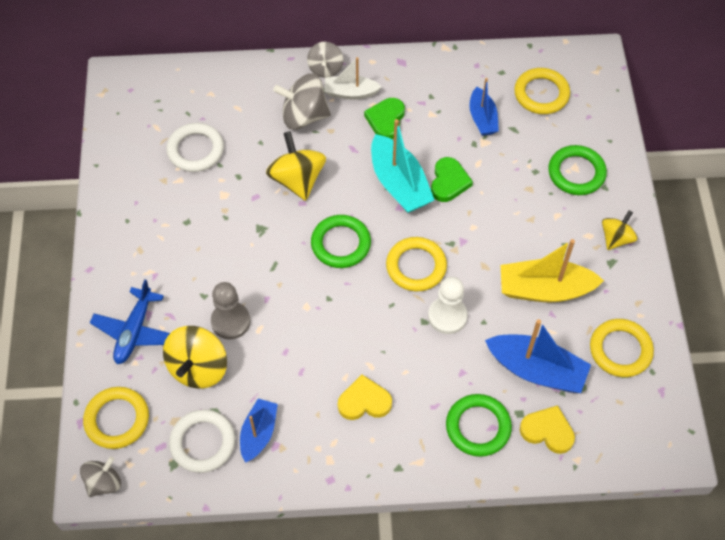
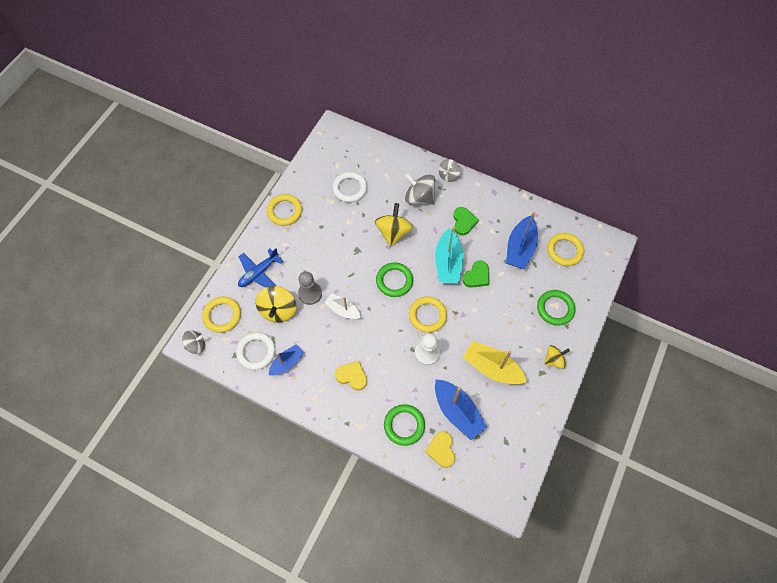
camera: 30 degrees right, 5 degrees up
yellow spinning top [163,326,227,388] -> yellow spinning top turned 45 degrees counterclockwise [256,286,296,322]
white boat [324,57,382,100] -> white boat moved to [325,294,360,319]
green heart [364,98,405,139] -> green heart turned 135 degrees clockwise [453,207,479,236]
blue boat [469,78,499,136] -> blue boat [506,212,538,269], size x1.61
yellow heart [520,405,575,454] -> yellow heart turned 150 degrees counterclockwise [425,431,455,468]
yellow ring [590,319,654,377] -> yellow ring moved to [267,194,302,226]

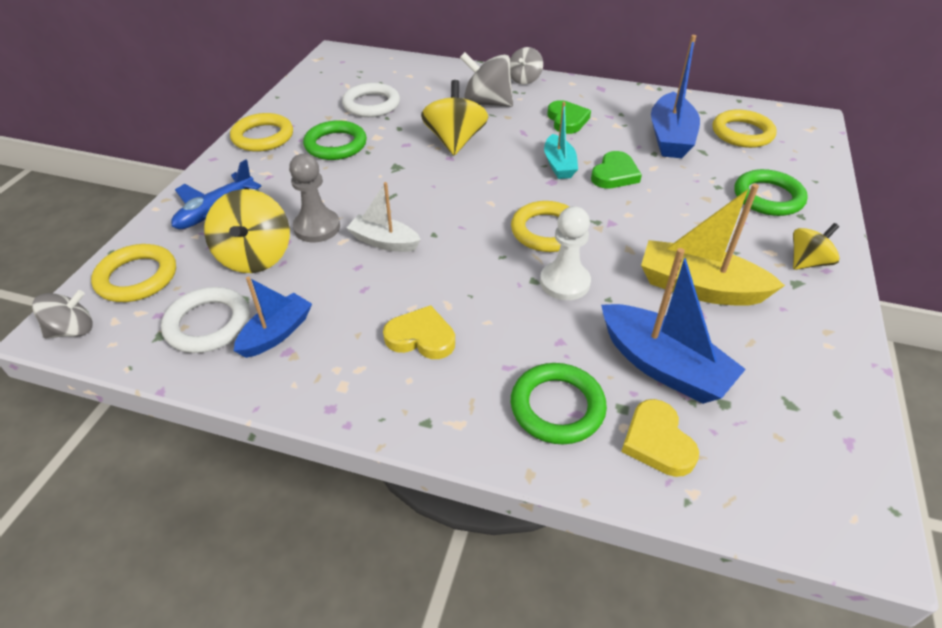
camera: 10 degrees left, 20 degrees down
green ring [376,263,413,297] -> green ring moved to [303,120,367,160]
turquoise boat [435,227,464,283] -> turquoise boat [544,102,578,179], size x0.62

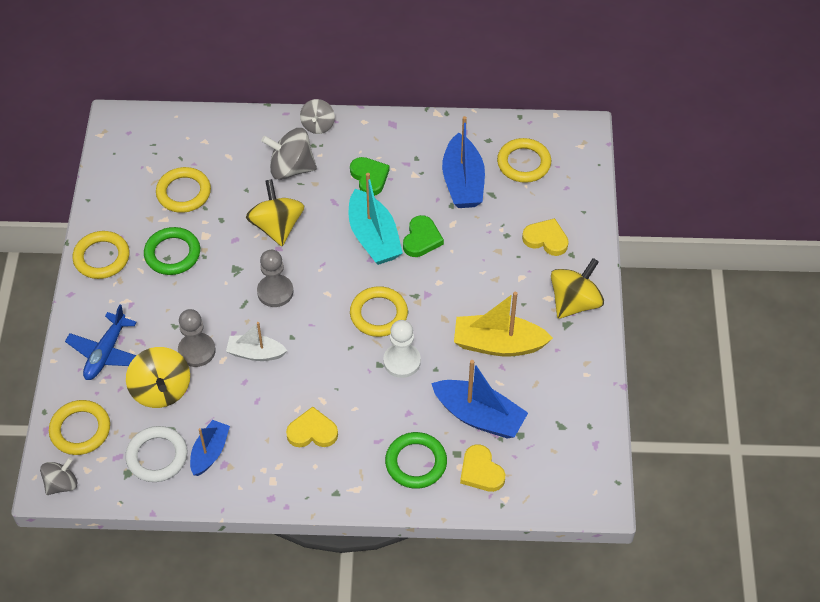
camera: 15 degrees left, 10 degrees up
white ring [342,83,400,117] -> yellow ring [156,167,211,213]
turquoise boat [544,102,578,179] -> turquoise boat [349,173,403,265], size x1.61
green ring [735,169,808,216] -> yellow heart [522,218,569,256]
yellow spinning top [793,223,840,270] -> yellow spinning top [551,258,604,319], size x1.61
none -> grey pawn [257,250,293,307]

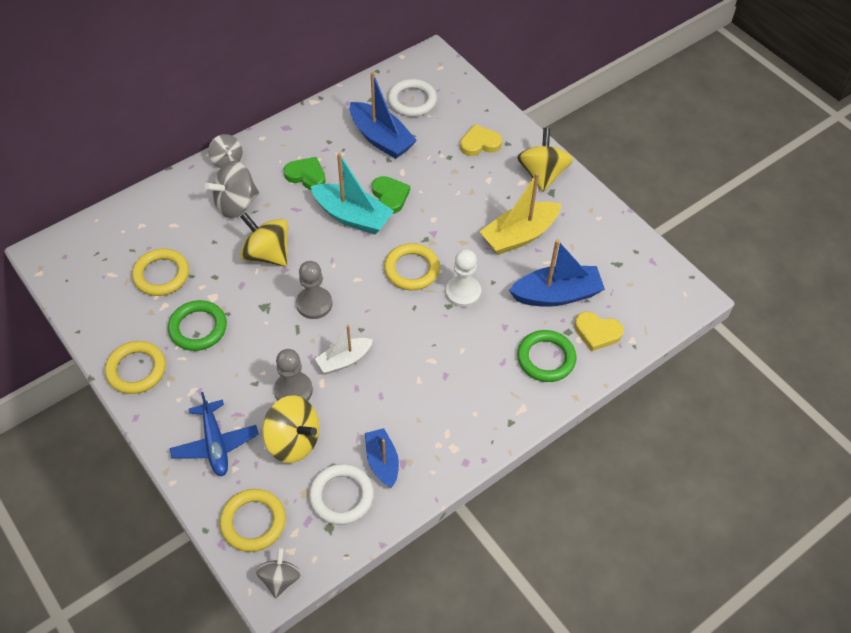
camera: 40 degrees left, 0 degrees up
yellow heart [286,407,338,447] -> none
yellow ring [497,138,551,183] -> white ring [388,79,437,117]

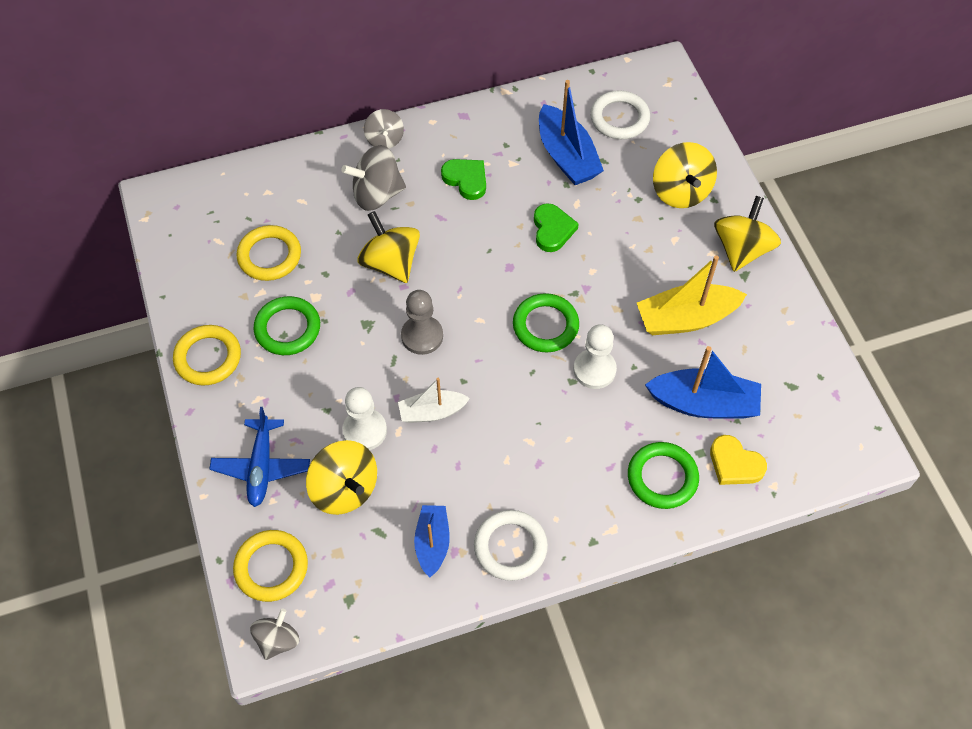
camera: 20 degrees right, 5 degrees up
grey pawn [274,349,313,401] -> white pawn [342,387,387,450]
white ring [309,464,374,525] -> white ring moved to [474,510,548,581]
turquoise boat [311,153,394,235] -> none
yellow ring [384,243,440,290] -> green ring [513,293,579,352]
yellow heart [460,124,502,156] -> yellow spinning top [653,142,717,208]

